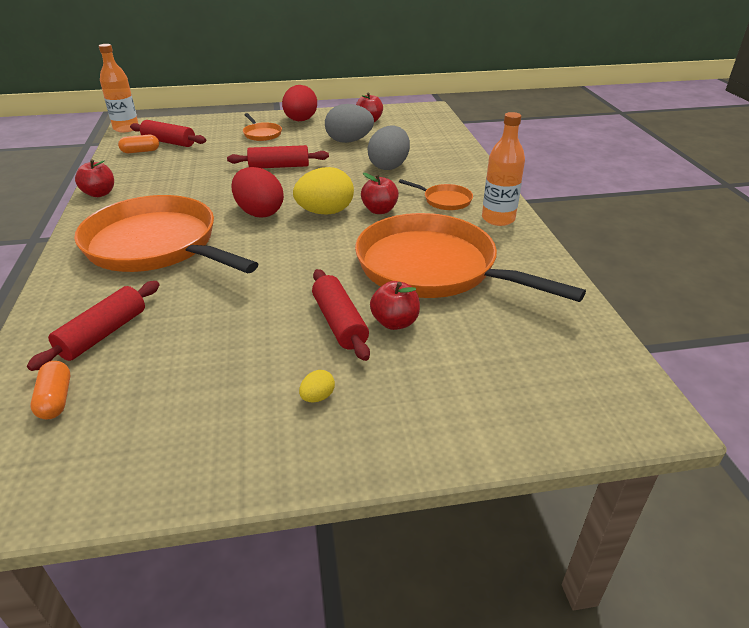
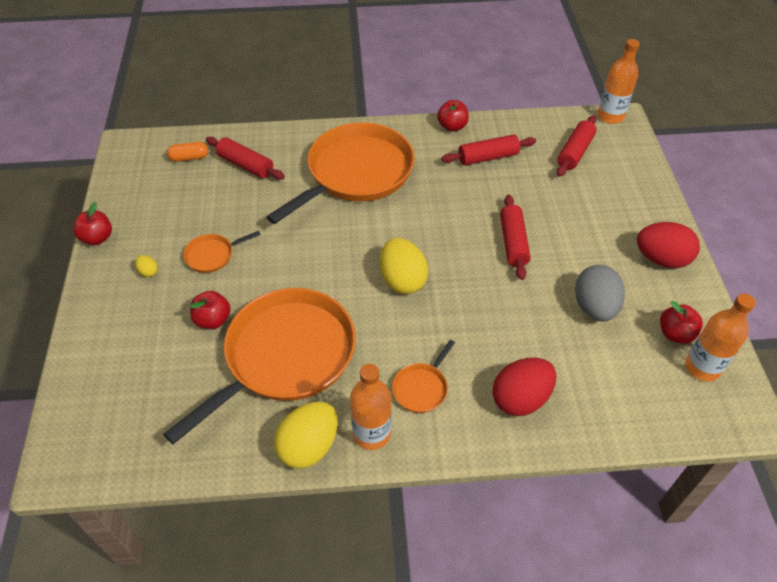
camera: 95 degrees right, 15 degrees up
orange capsule [118,135,159,153] -> none
red egg [232,167,284,217] -> red egg moved to [492,358,556,416]
orange pan [243,113,282,141] -> orange pan moved to [183,231,261,273]
red rolling pin [312,269,370,361] -> red rolling pin moved to [441,135,536,165]
red apple [361,173,399,214] -> red apple moved to [73,202,112,245]
grey egg [368,126,410,170] -> none
none -> yellow egg [274,401,338,469]
none -> orange bottle [685,294,756,381]

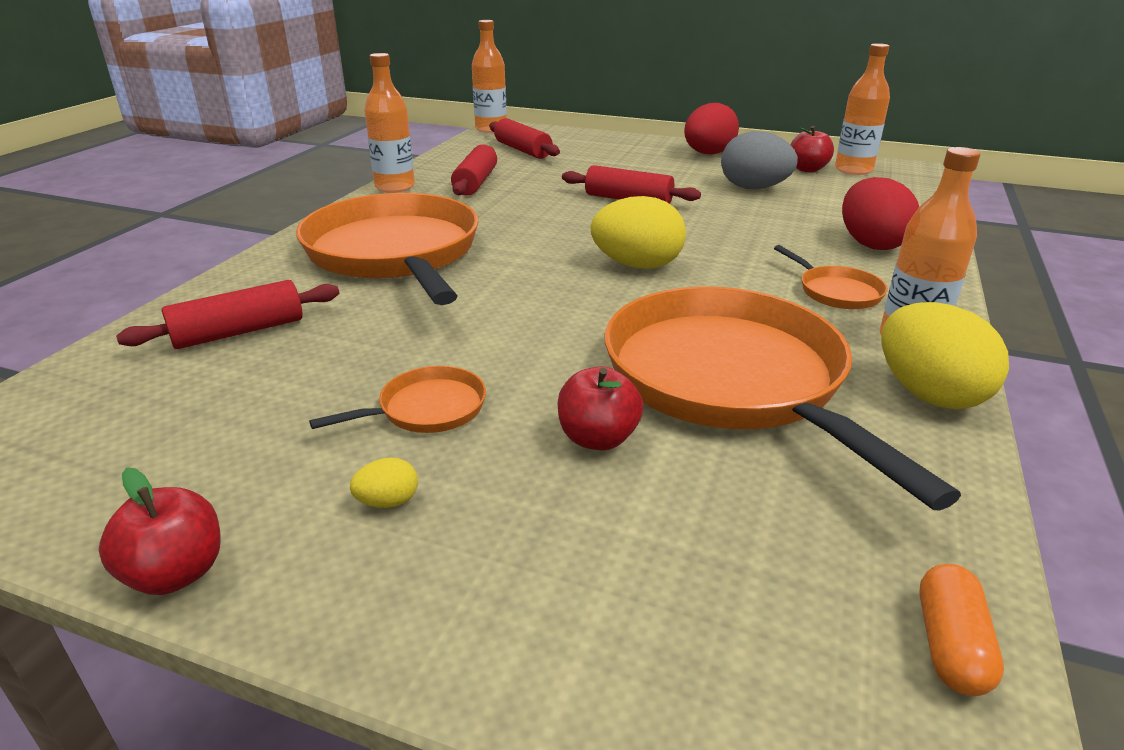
camera: 65 degrees left, 20 degrees down
orange capsule [167,142,208,162] -> orange capsule moved to [919,564,1004,696]
orange pan [183,231,261,273] -> orange pan turned 120 degrees counterclockwise [309,366,486,433]
red apple [437,100,469,132] -> orange bottle [365,53,415,193]

